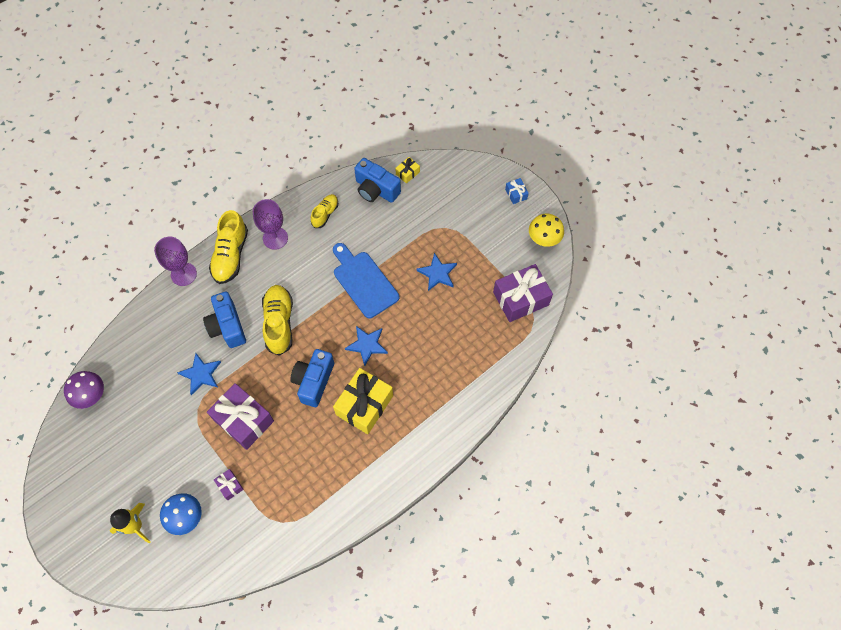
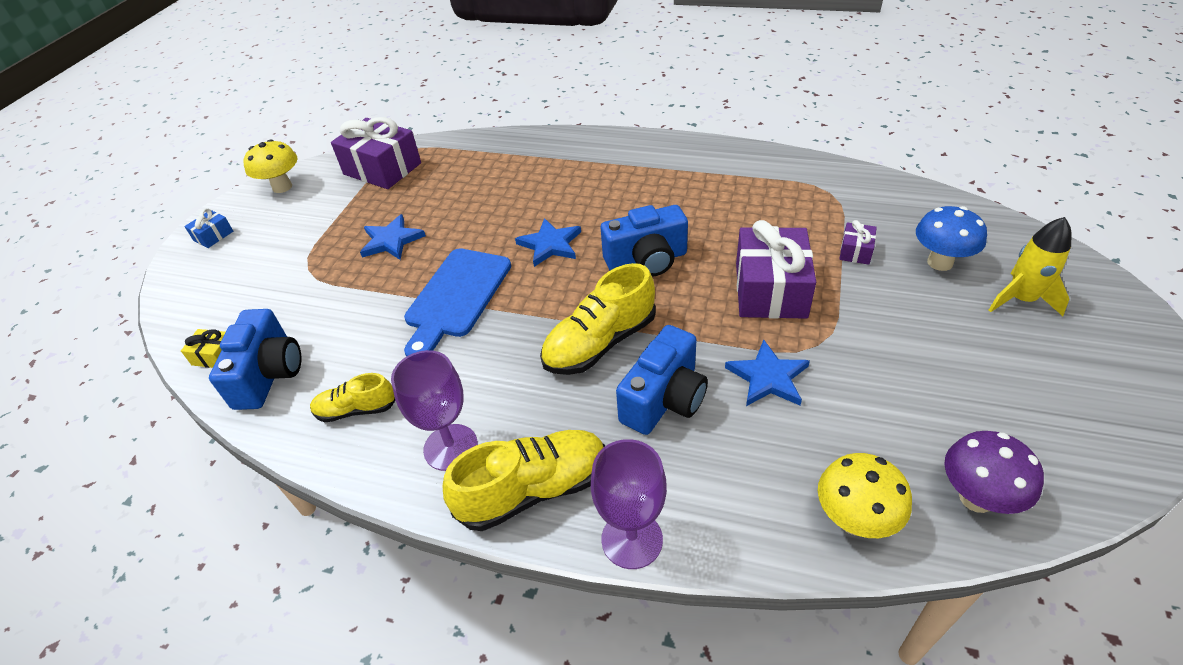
camera: 120 degrees left, 20 degrees down
yellow gift [333,368,393,434] -> none
none -> yellow mushroom [818,453,912,538]

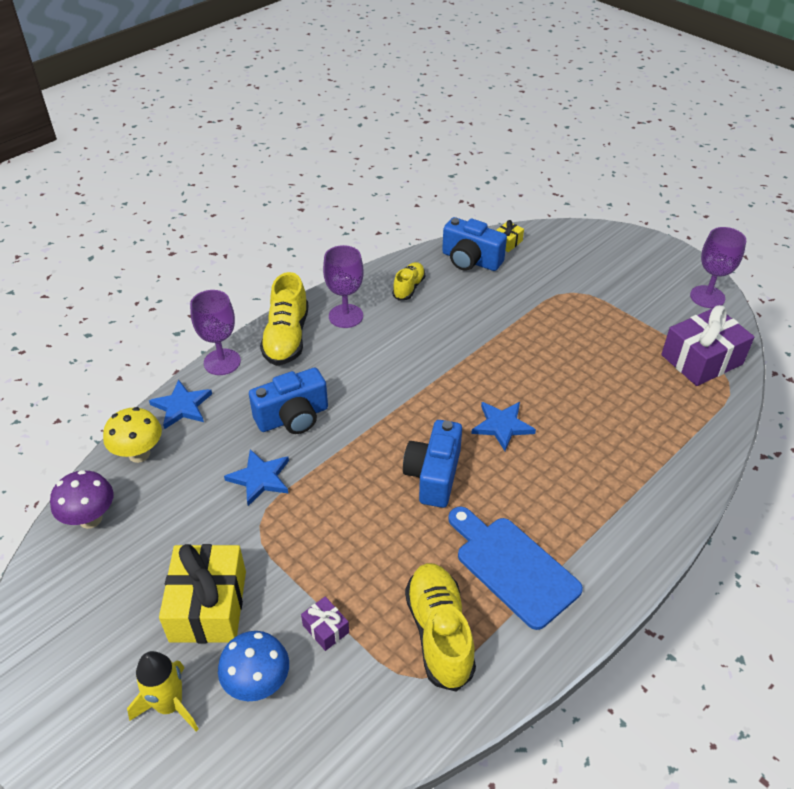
camera: 115 degrees right, 0 degrees up
blue gift [184,208,233,248] -> none
yellow mushroom [243,139,297,193] -> purple goblet [690,227,746,308]
blue star [360,214,426,260] -> blue star moved to [149,379,212,429]
blue cutting board [404,248,511,357] -> blue cutting board moved to [448,507,583,630]
yellow shoe [540,263,656,375] -> yellow shoe moved to [405,563,476,692]
blue camera [616,325,708,435] -> blue camera turned 90 degrees counterclockwise [249,368,328,434]
purple gift [736,220,816,319] -> none
none -> yellow gift [159,544,246,643]

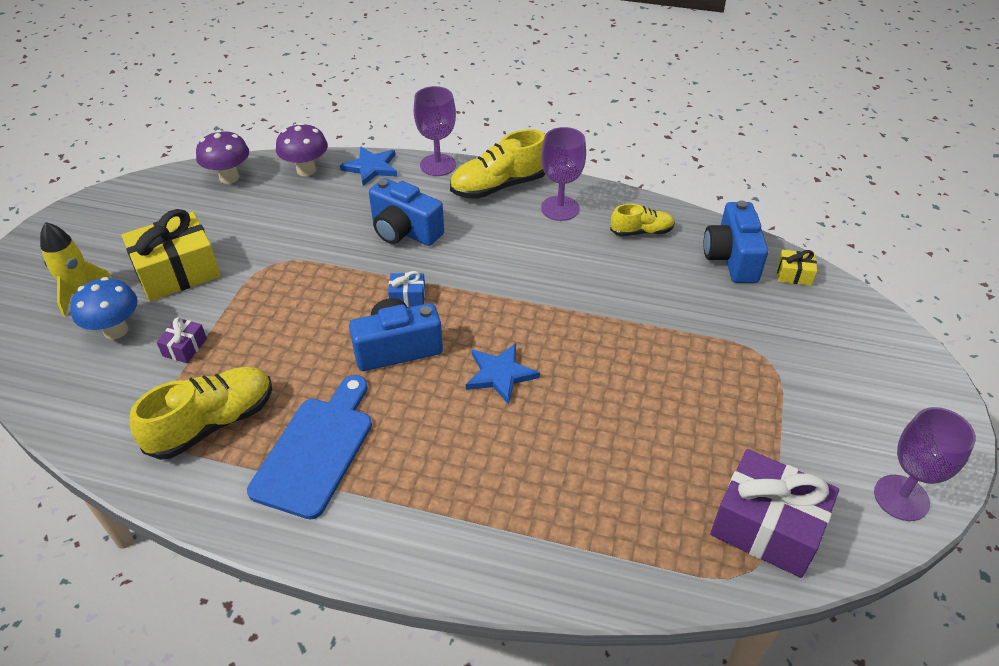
camera: 60 degrees right, 0 degrees up
yellow mushroom [103,407,162,463] -> purple mushroom [276,123,328,176]
blue star [224,449,289,506] -> none
none -> blue gift [388,271,425,307]

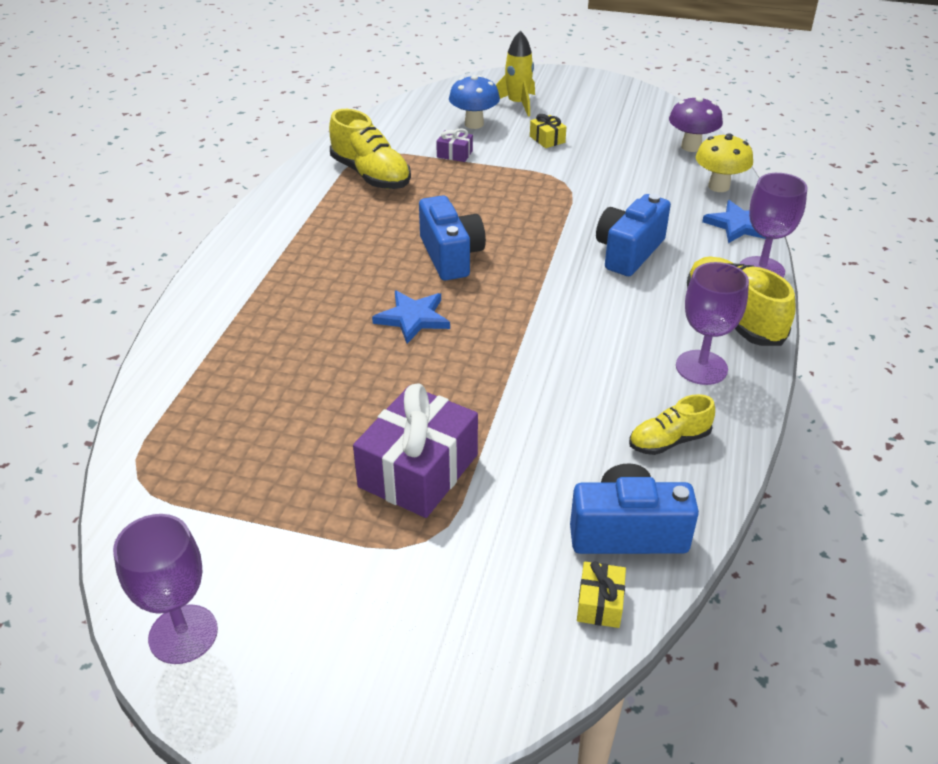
camera: 90 degrees right, 5 degrees down
yellow gift [122,209,221,301] -> yellow gift [530,114,566,148], size x0.46
blue cutting board [247,375,372,519] -> none
purple mushroom [276,123,328,176] -> yellow mushroom [696,133,753,192]
blue gift [388,271,425,307] -> none
yellow shoe [610,204,675,236] -> yellow shoe turned 75 degrees clockwise [629,394,715,455]
purple gift [710,449,839,578] -> purple gift moved to [353,383,478,518]

